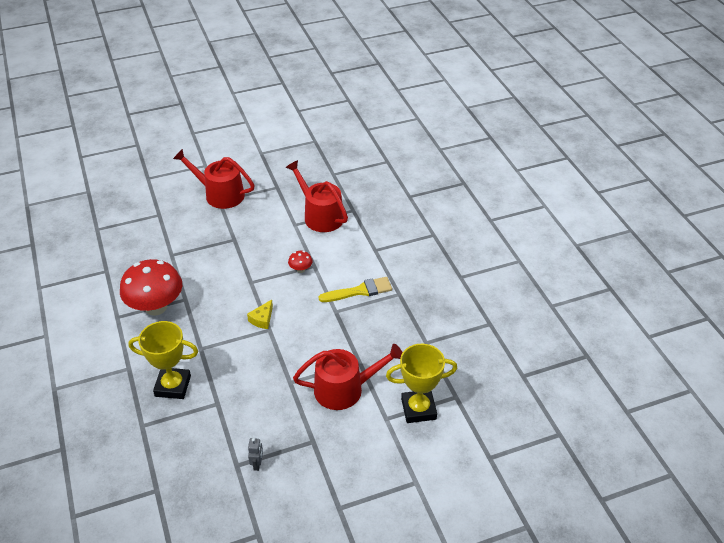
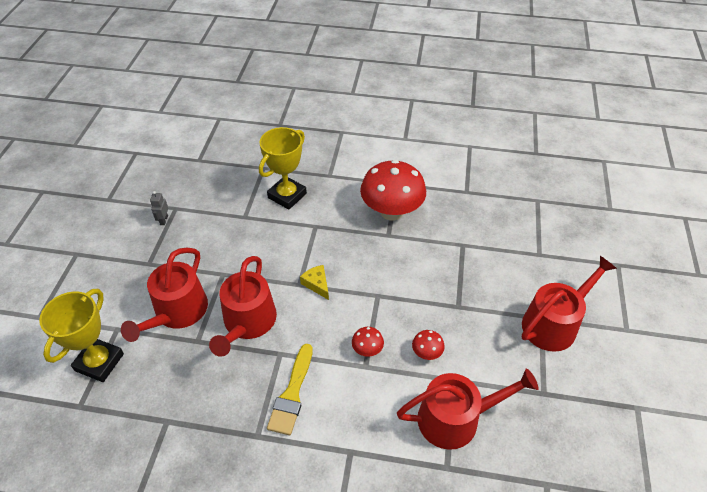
camera: 120 degrees right, 5 degrees up
grey robot [248,438,263,471] -> grey robot turned 60 degrees clockwise [150,191,168,225]
none -> red watering can [209,256,277,357]
none -> red mushroom [412,330,445,360]

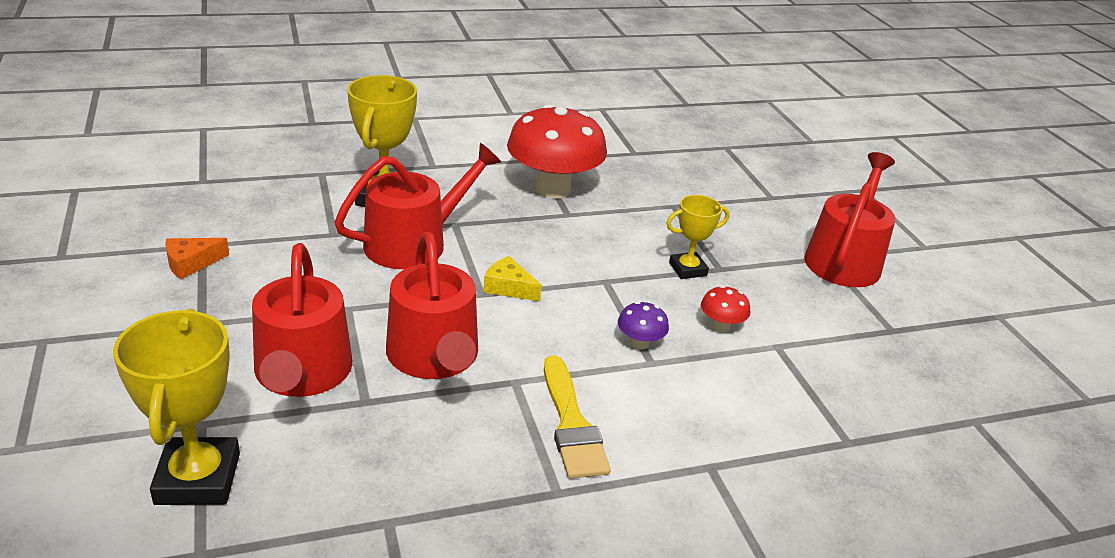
camera: 30 degrees left, 15 degrees down
grey robot [150,191,168,225] -> orange cheese [165,238,229,279]
red mushroom [352,327,384,357] -> purple mushroom [618,301,669,350]
red watering can [397,368,539,450] -> red watering can moved to [334,143,501,269]
none -> yellow trophy [666,195,730,279]

